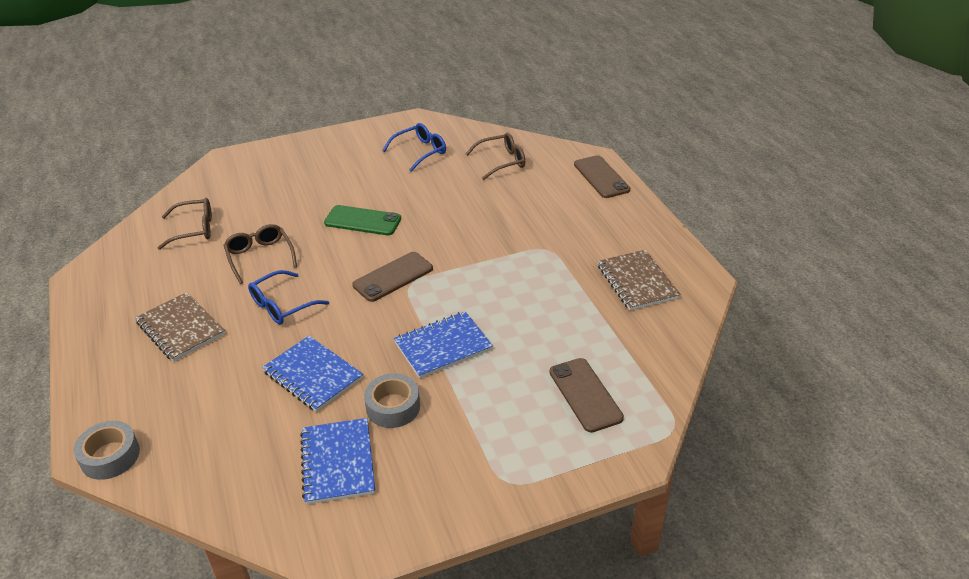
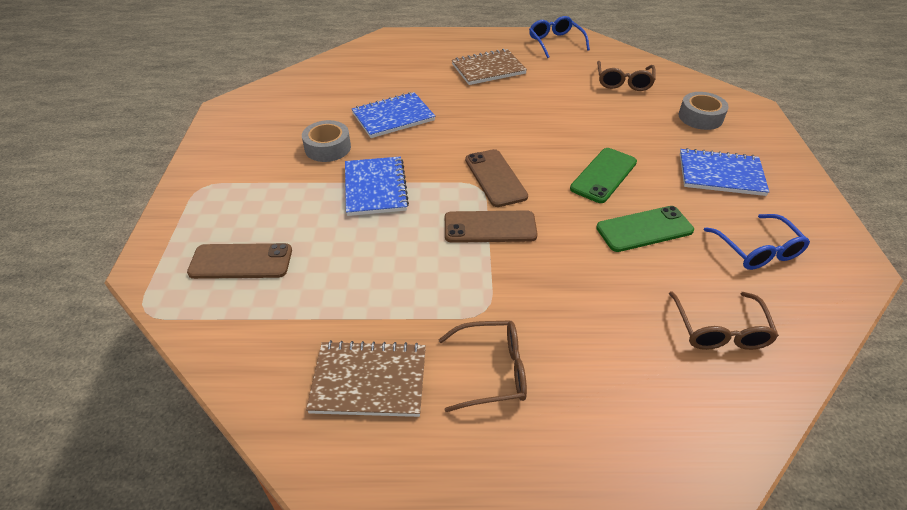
camera: 110 degrees right, 5 degrees up
grey tape [74,421,140,480] -> grey tape moved to [678,92,729,130]
brown glasses [223,224,297,284] -> brown glasses moved to [438,320,527,412]
blue glasses [248,270,329,324] -> blue glasses moved to [529,16,590,58]
blue notebook [300,418,375,505] -> blue notebook moved to [680,148,769,196]
brown phone [574,155,630,198] -> brown phone moved to [445,210,537,243]
none -> green phone [596,206,694,252]

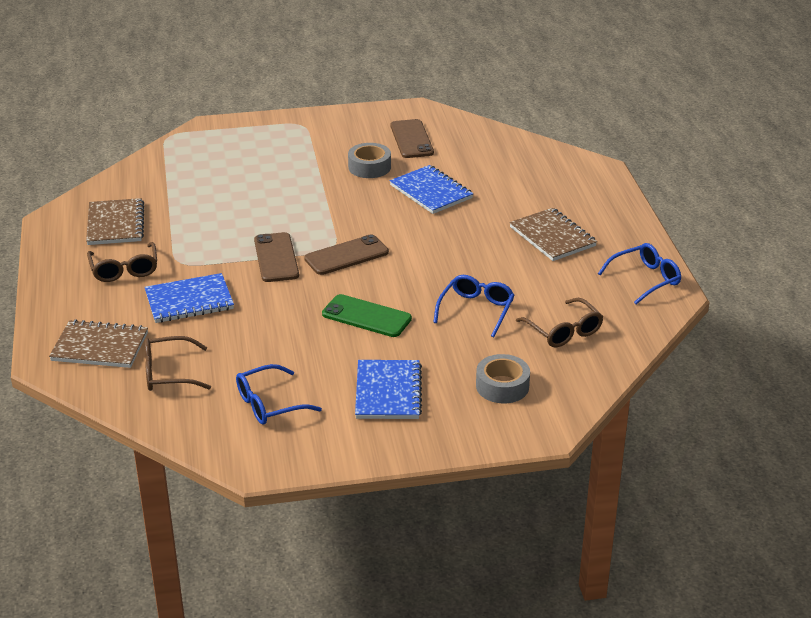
camera: 80 degrees right, 10 degrees down
brown phone [187,243,292,279] -> brown phone moved to [391,119,434,158]
blue notebook [345,157,409,216] -> blue notebook moved to [145,273,234,323]
green phone [596,206,694,252] -> none
brown glasses [597,61,656,91] -> brown glasses turned 120 degrees counterclockwise [516,298,603,347]
none -> brown notebook [49,320,148,368]
none -> blue glasses [433,275,514,337]

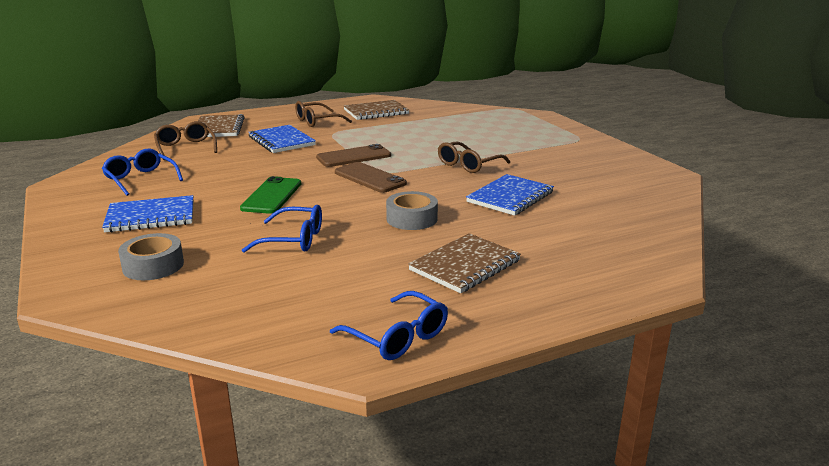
camera: 75 degrees right, 10 degrees down
grey tape [348,143,391,178] -> grey tape moved to [386,191,438,230]
brown phone [391,119,434,158] -> none
brown glasses [516,298,603,347] -> brown glasses moved to [438,142,510,173]

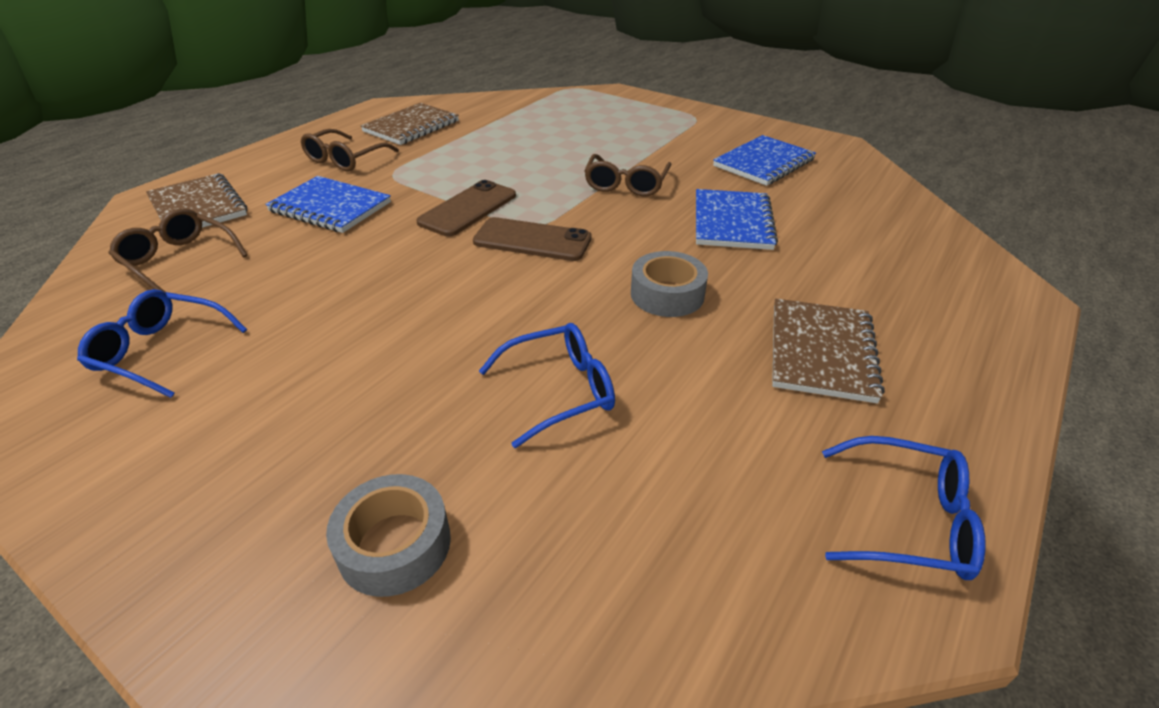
camera: 30 degrees left, 15 degrees up
blue notebook [102,195,194,233] -> blue notebook moved to [713,135,816,186]
green phone [240,176,301,214] -> none

